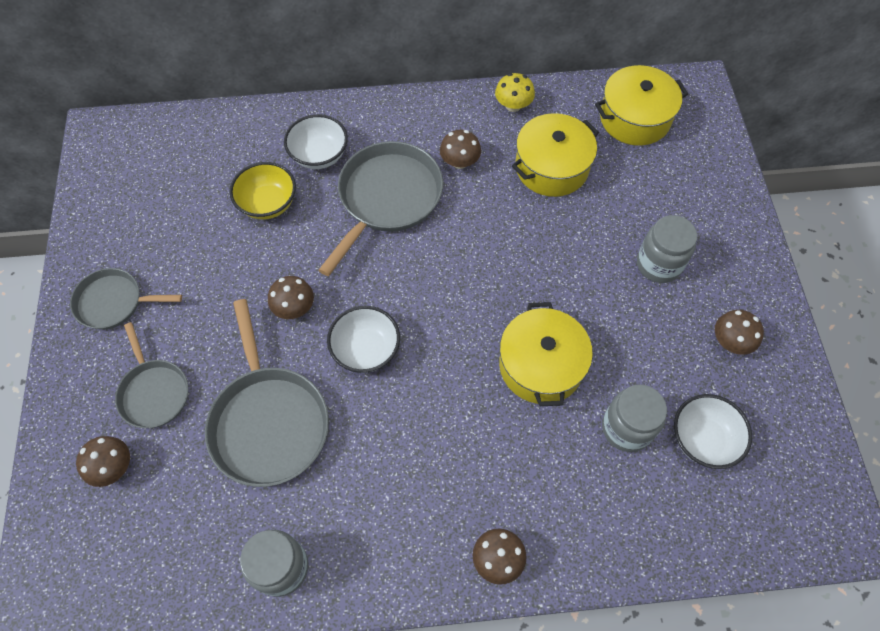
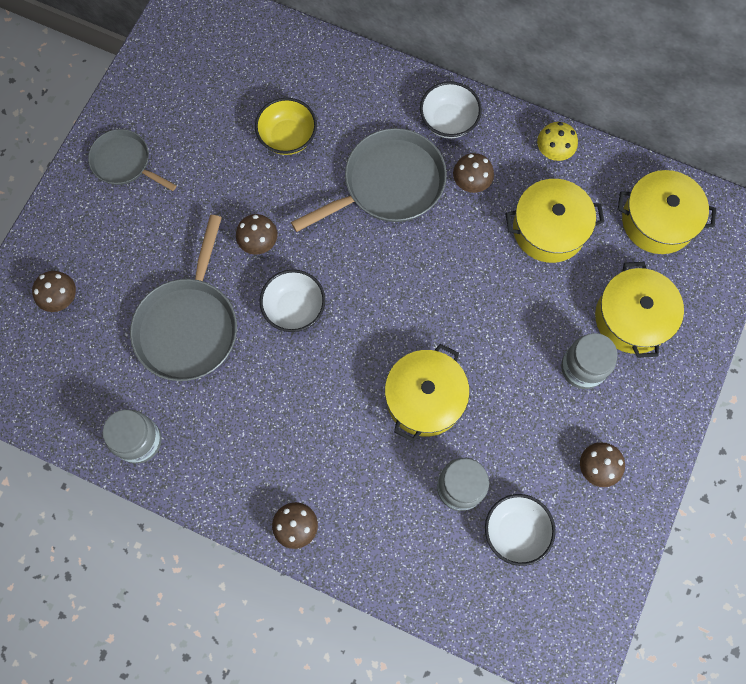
camera: 30 degrees right, 10 degrees up
grey pan [115,322,188,428] -> none
white bowl [284,114,348,169] -> white bowl moved to [420,81,482,138]
none -> yellow pot [595,262,684,358]

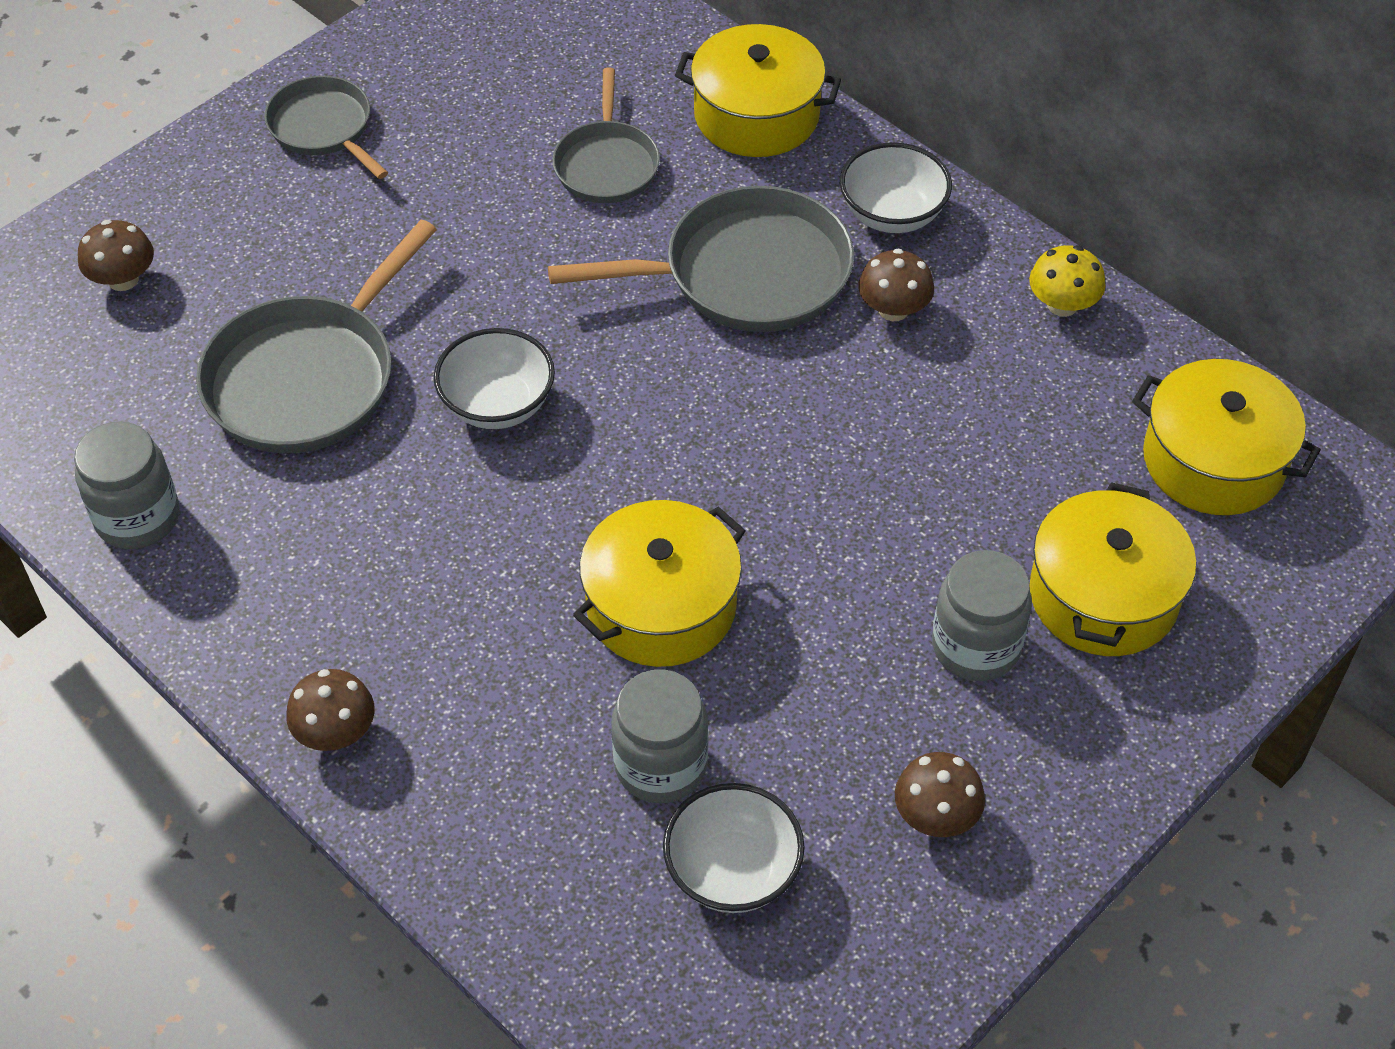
camera: 20 degrees right, 20 degrees down
brown mushroom [236,214,278,255] -> none
yellow bowl [255,98,317,155] -> grey pan [552,68,660,203]
yellow pot [505,179,604,263] -> yellow pot moved to [675,24,841,157]

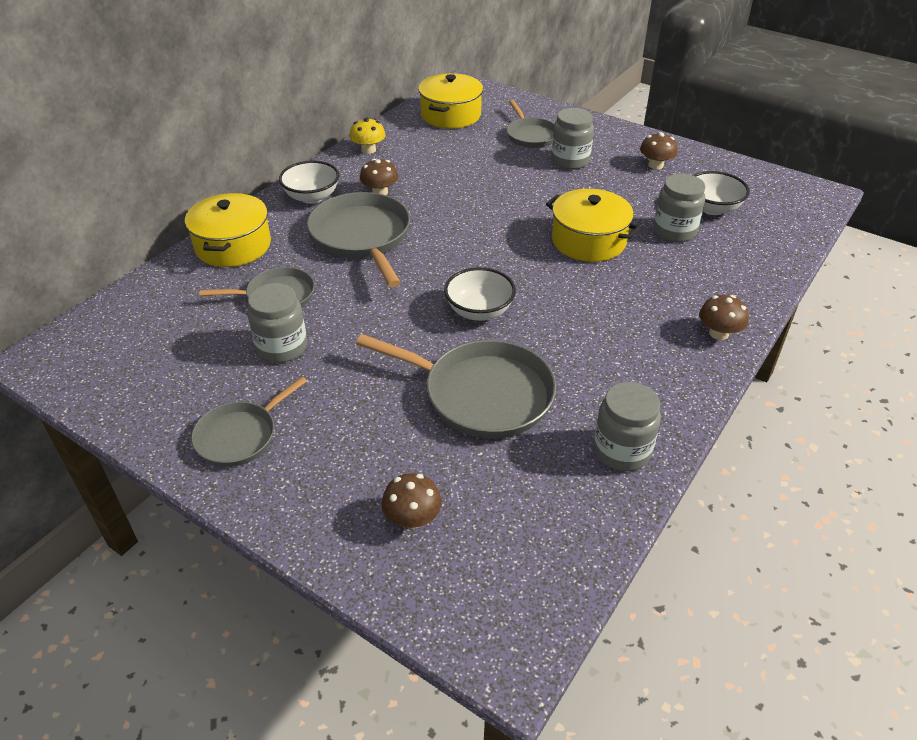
camera: 100 degrees left, 10 degrees down
yellow pot [1030,482,1196,656] -> grey pan [507,100,554,148]
none -> grey jar [247,283,307,363]

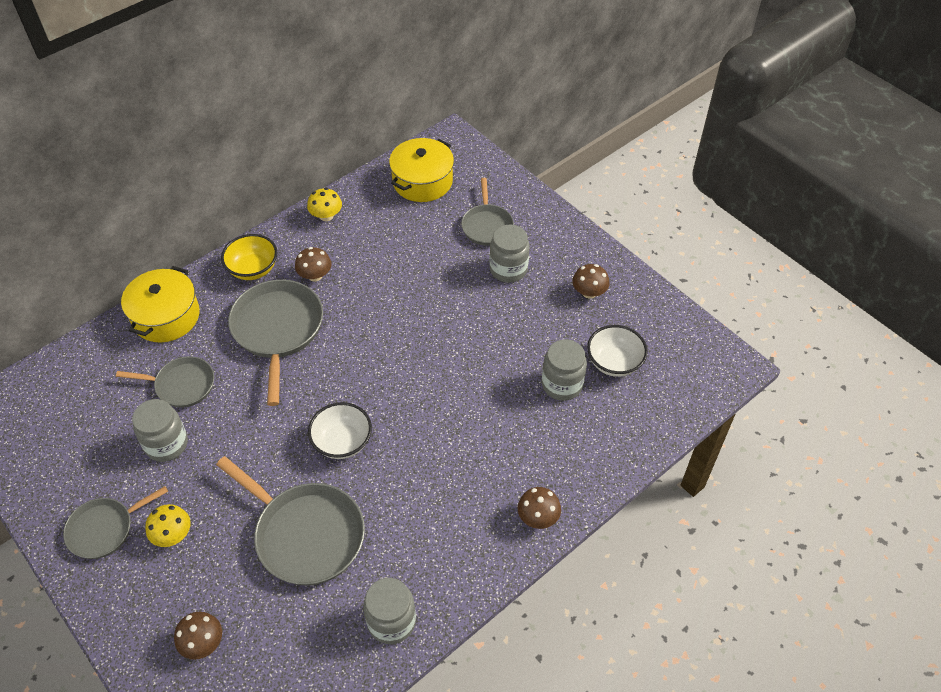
camera: 15 degrees right, 10 degrees up
white bowl [279,160,339,204] -> yellow bowl [221,234,277,280]
yellow pot [546,189,640,262] -> none
none -> yellow mushroom [145,504,191,547]

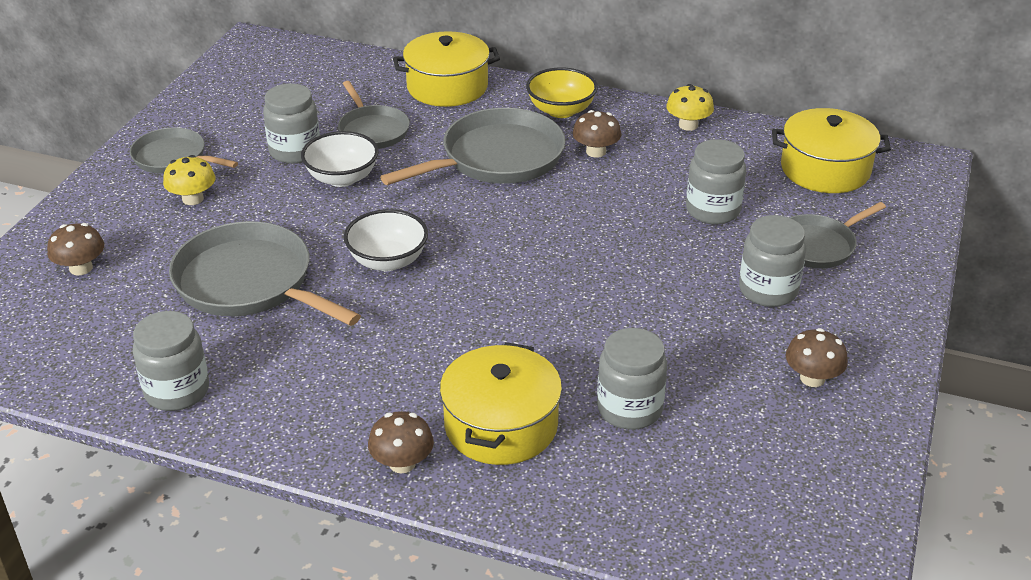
camera: 60 degrees right, 15 degrees down
grey pan [216,456,365,586] -> grey pan turned 120 degrees clockwise [169,221,361,326]
white bowl [587,325,648,377] -> white bowl moved to [301,131,379,187]
none -> yellow pot [440,342,562,465]
none -> grey jar [686,139,746,224]

